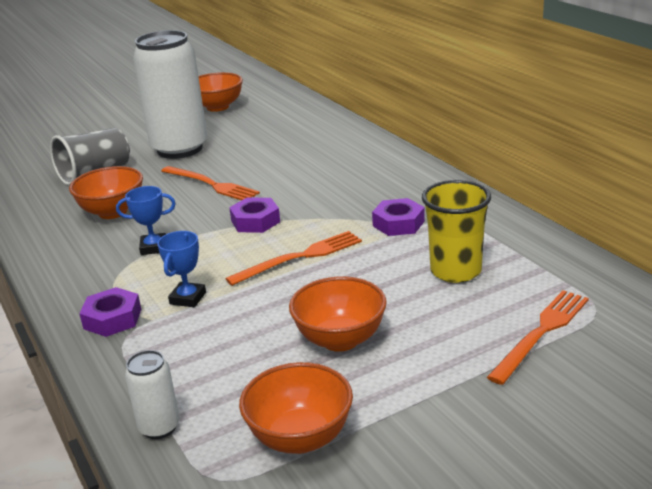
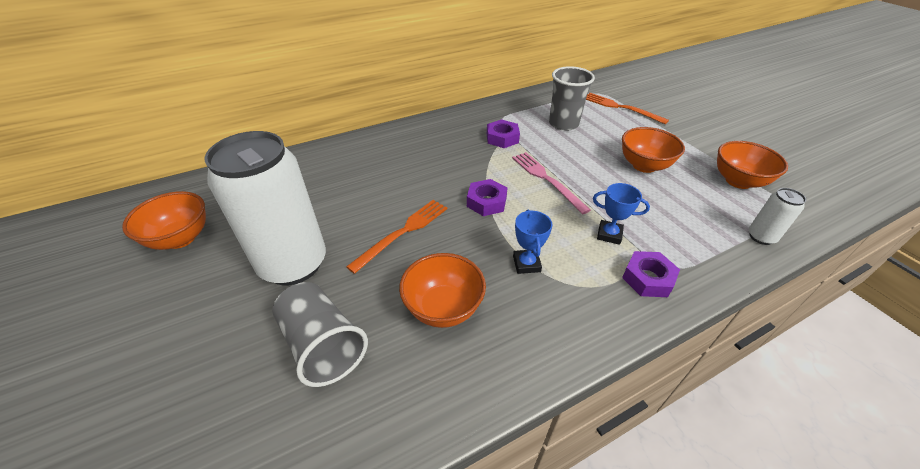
camera: 90 degrees left, 15 degrees up
orange fork [225,231,362,286] -> pink fork [512,152,591,214]
yellow cup [422,180,491,283] -> grey cup [549,66,595,131]

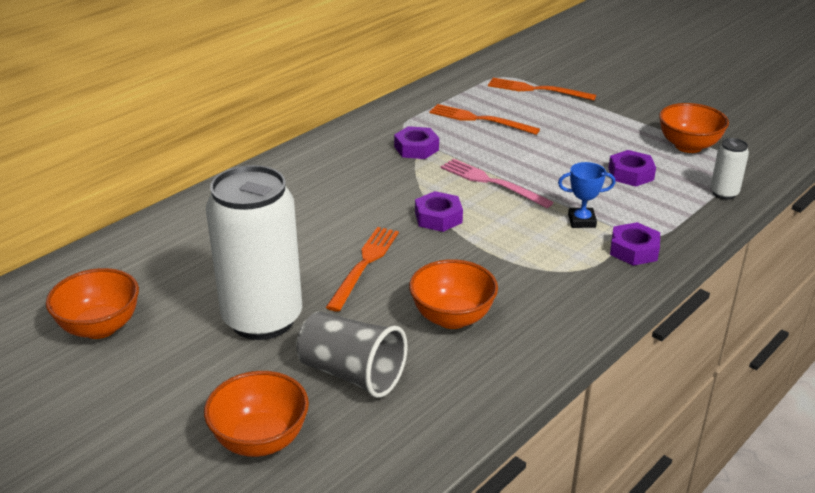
camera: 20 degrees left, 10 degrees down
blue trophy [513,209,552,274] -> none
grey cup [549,66,595,131] -> orange fork [429,104,540,135]
orange bowl [622,127,685,173] -> orange bowl moved to [204,371,309,457]
none -> purple nut [608,150,656,187]

